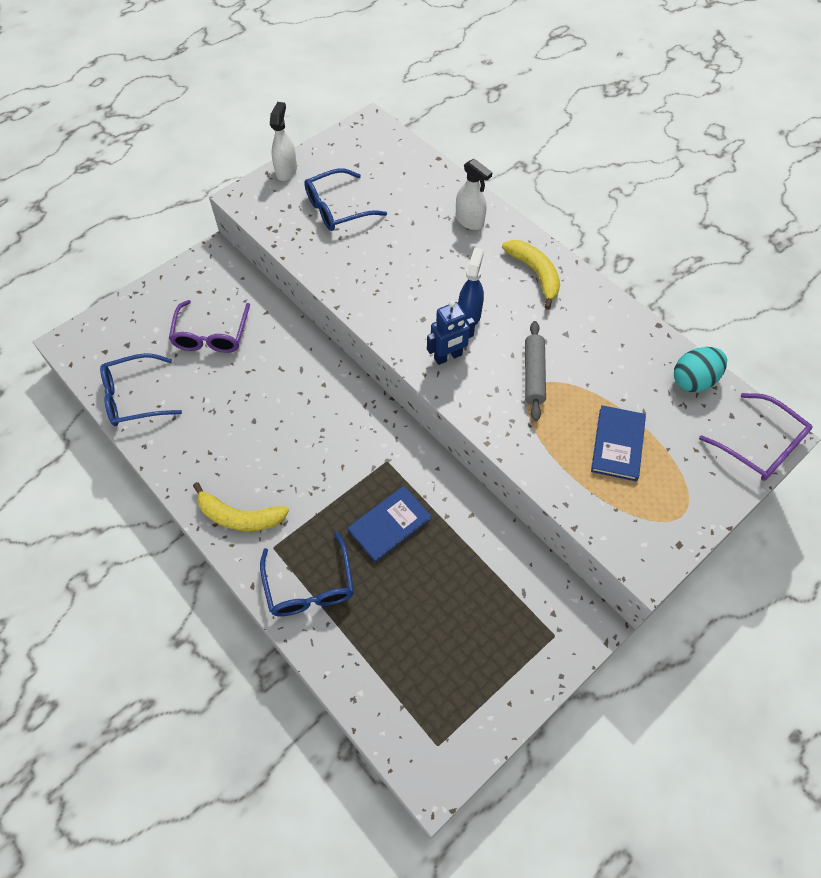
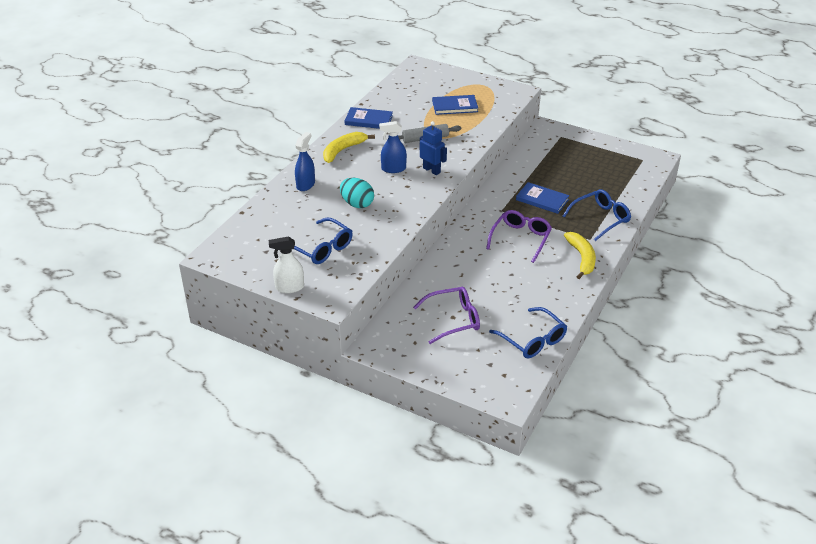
camera: 110 degrees left, 20 degrees down
white spray bottle [456,159,492,230] -> blue spray bottle [295,132,315,191]
turquoise egg [674,347,727,392] -> turquoise egg moved to [340,178,374,208]
purple glasses [699,393,813,481] -> purple glasses moved to [486,210,552,263]
none -> blue book [345,107,393,129]

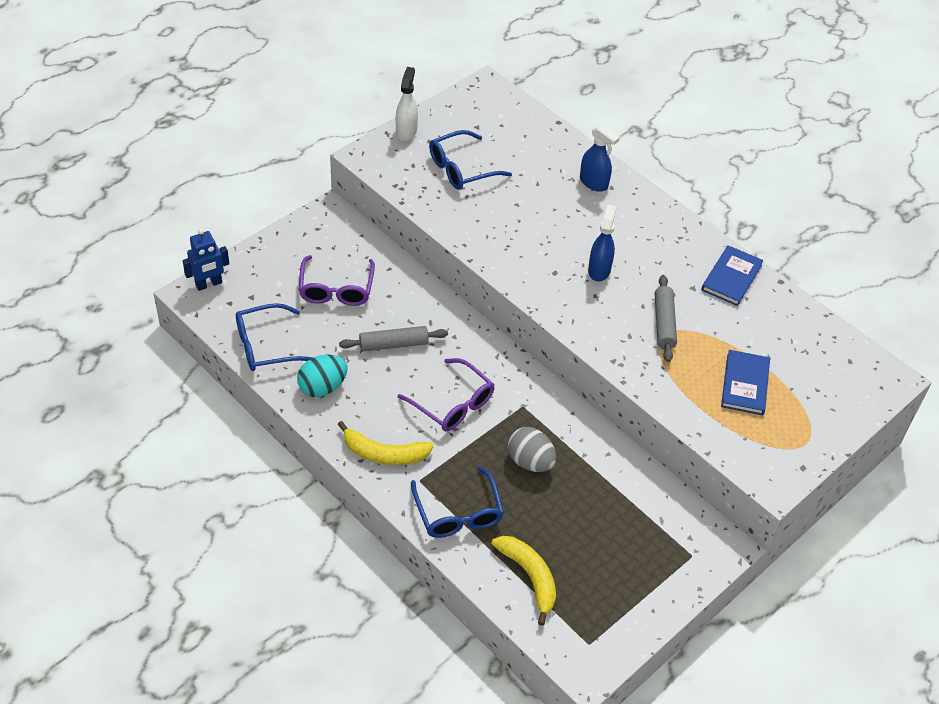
camera: 105 degrees right, 10 degrees up
yellow banana [323,132,375,163] -> yellow banana moved to [492,536,556,626]
turquoise egg [340,178,374,208] -> turquoise egg moved to [297,354,347,397]
blue robot [420,121,447,175] -> blue robot moved to [183,229,229,291]
blue book [516,182,569,214] -> grey egg [508,427,557,472]
none -> grey rolling pin [339,326,448,351]

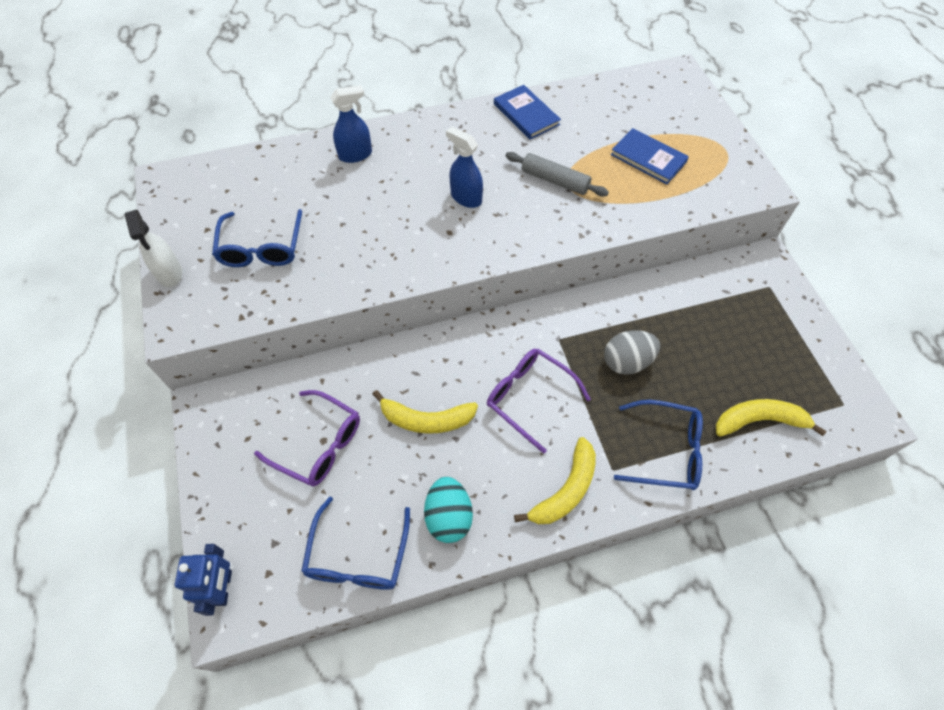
camera: 60 degrees left, 10 degrees up
grey rolling pin [339,326,448,351] -> yellow banana [372,390,478,434]
white spray bottle [396,67,418,141] -> white spray bottle turned 150 degrees counterclockwise [125,210,182,287]
purple glasses [398,358,495,431] -> purple glasses turned 120 degrees counterclockwise [487,349,591,454]

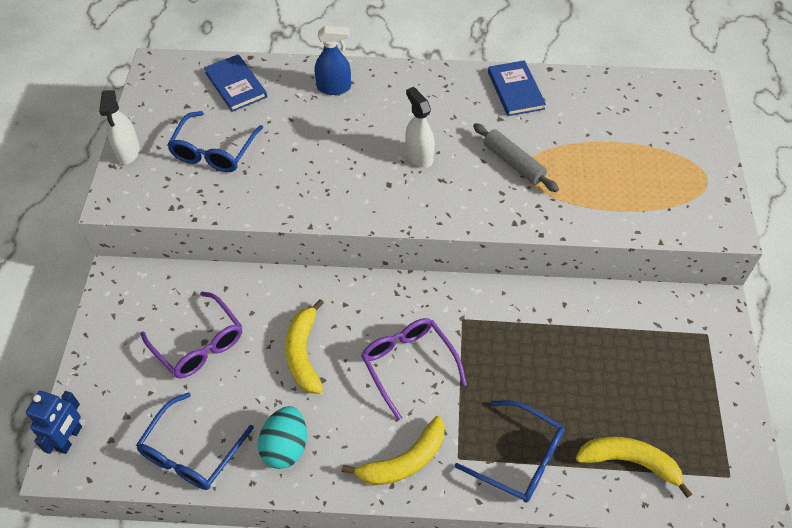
camera: 20 degrees right, 5 degrees down
yellow banana [372,390,478,434] -> yellow banana turned 60 degrees clockwise [286,299,324,394]
blue spray bottle [446,126,483,208] -> white spray bottle [405,87,435,168]
grey egg [604,330,660,375] -> none
blue book [611,128,689,184] -> blue book moved to [204,54,267,112]

